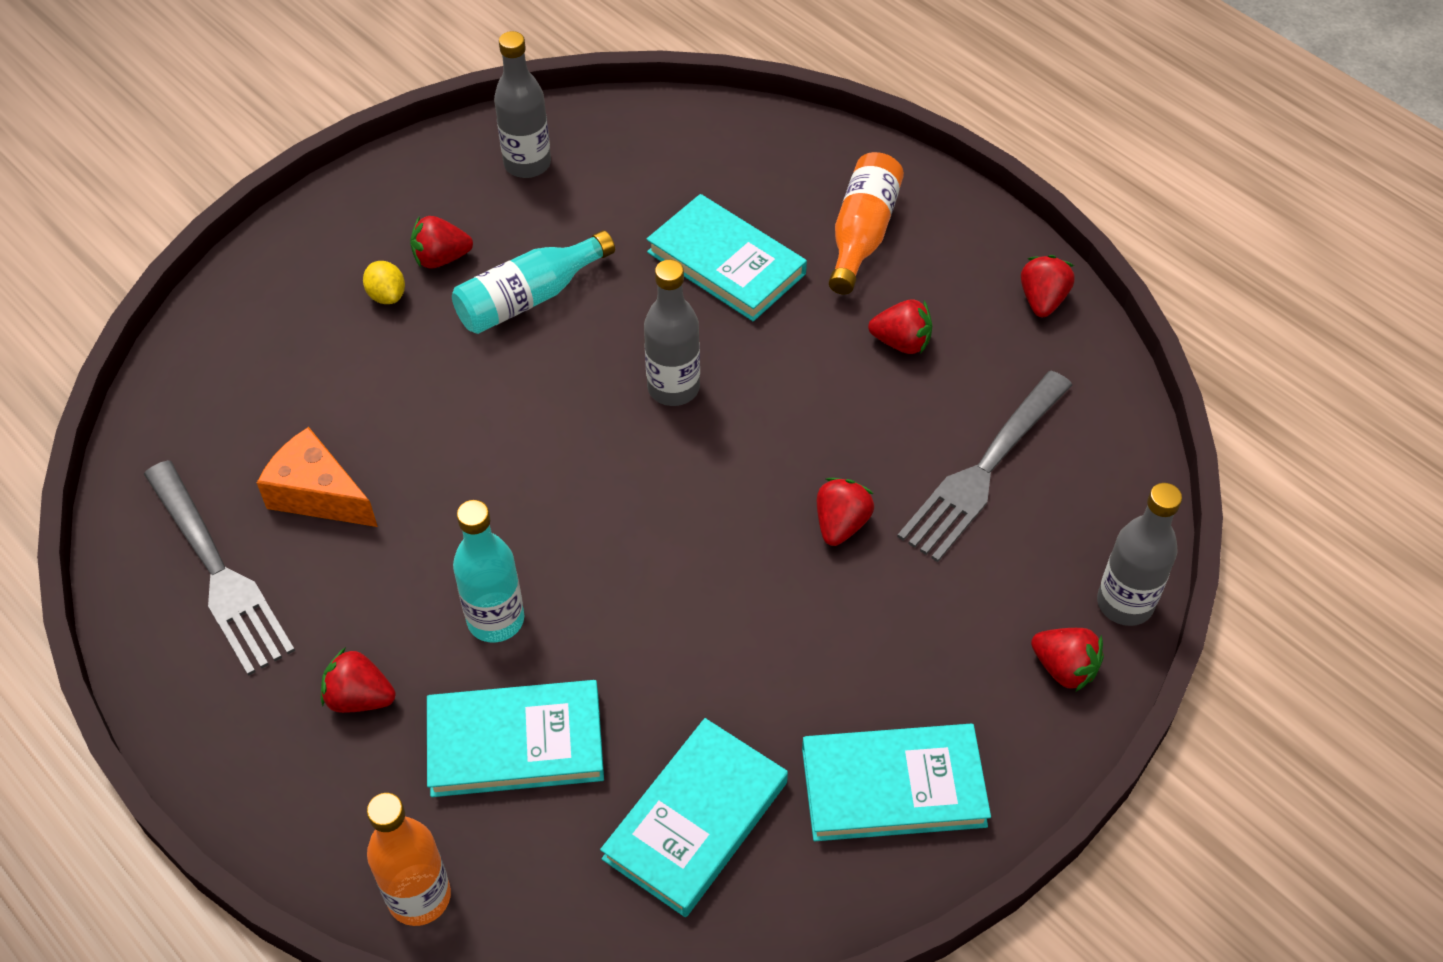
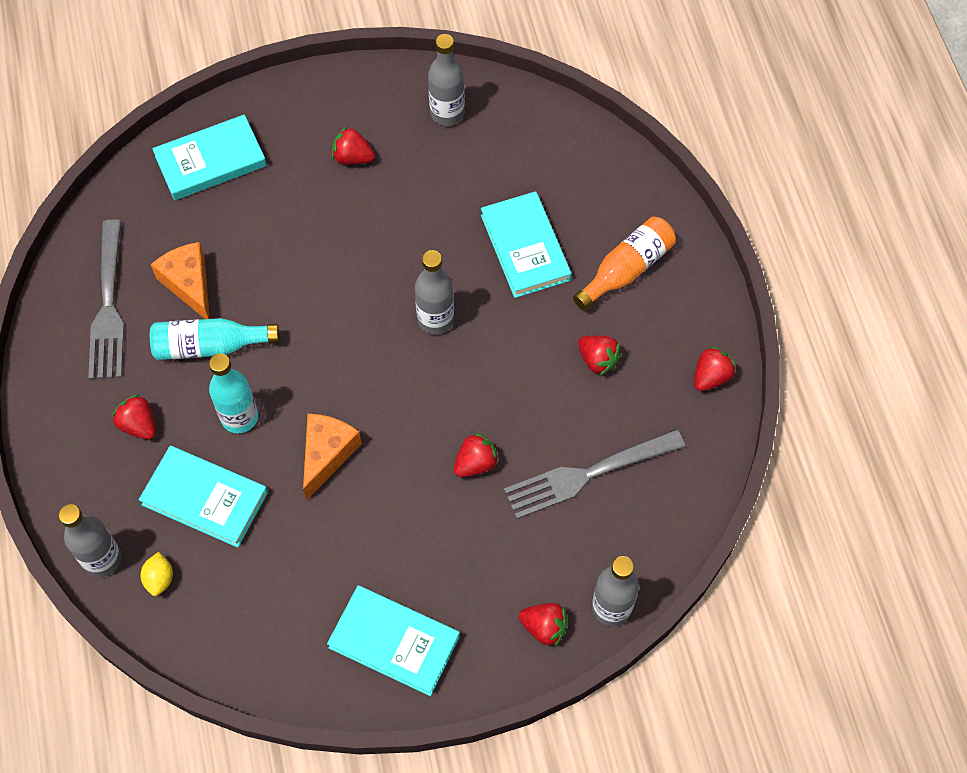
camera: 30 degrees right, 10 degrees up
yellow lemon [363,261,405,304] -> yellow lemon moved to [140,552,173,596]
orange bottle [367,793,451,926] -> grey bottle [59,504,122,577]
turquoise bottle [452,230,615,334] -> turquoise bottle moved to [150,318,279,360]
turquoise book [600,718,788,917] -> turquoise book moved to [152,114,267,200]
red strawberry [1031,628,1104,692] -> red strawberry turned 45 degrees counterclockwise [519,603,568,647]
none -> orange cheese [303,414,362,501]

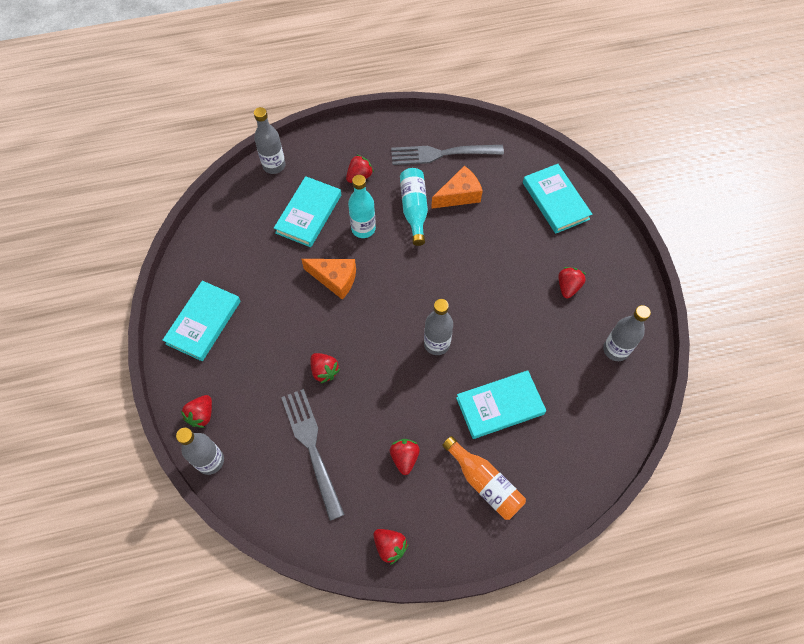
camera: 90 degrees right, 0 degrees up
yellow lemon [140,552,173,596] -> none
red strawberry [578,335,622,376] -> red strawberry turned 135 degrees clockwise [390,439,420,475]

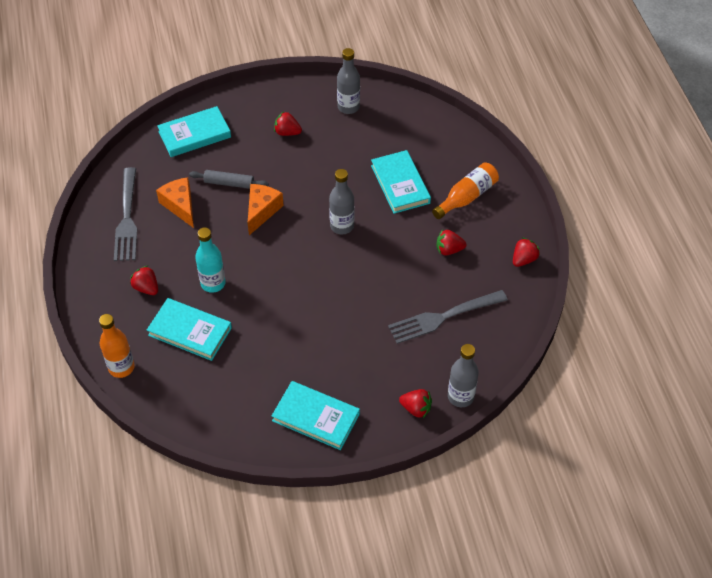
camera: 90 degrees left, 10 degrees down
grey bottle [254,107,286,174] -> orange bottle [99,314,135,378]
orange cheese [301,259,356,300] -> orange cheese moved to [248,184,284,235]
red strawberry [310,353,340,384] -> none
turquoise bottle [400,168,428,246] -> none
none -> grey rolling pin [189,170,269,189]

